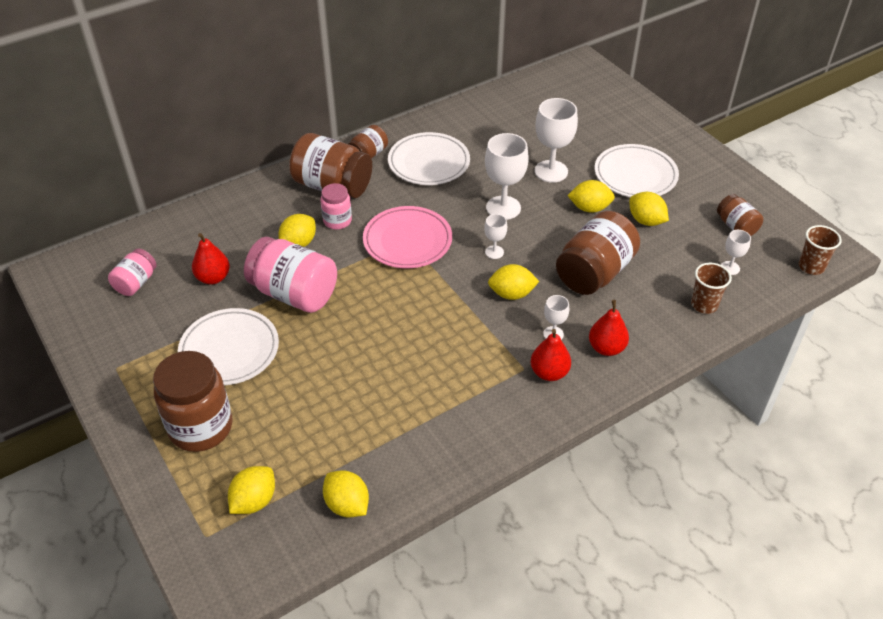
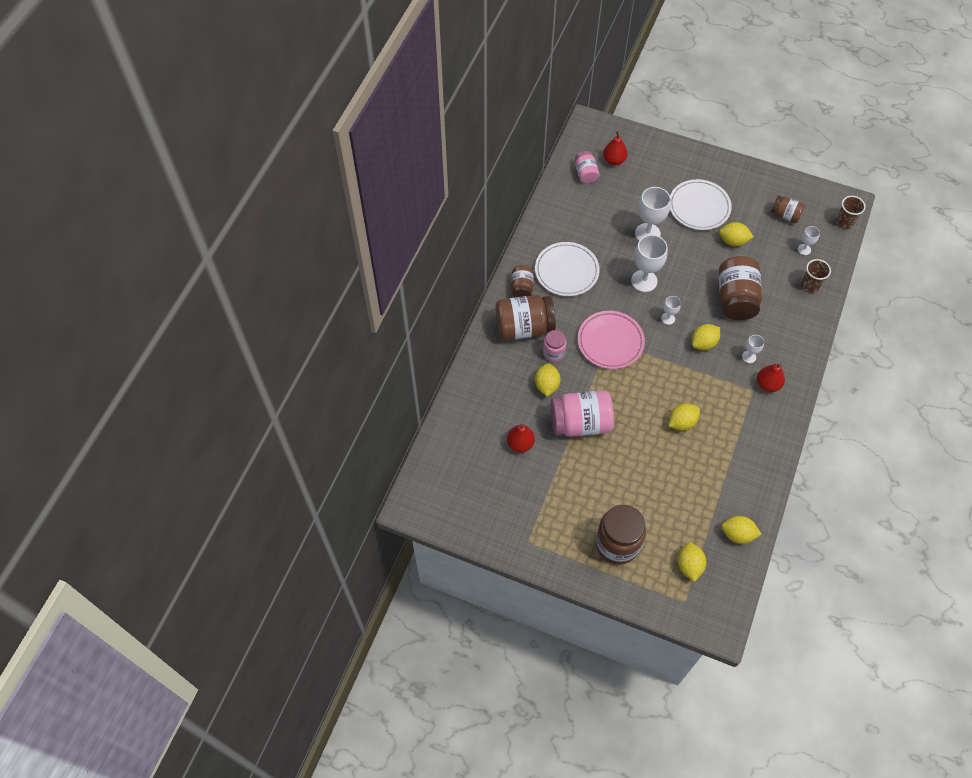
camera: 35 degrees left, 15 degrees up
pink jar [108,249,156,296] -> pink jar moved to [575,151,599,184]
white plate [178,308,279,385] -> none
yellow lemon [567,180,615,213] -> yellow lemon moved to [669,403,700,431]
red pear [589,300,629,356] -> red pear moved to [603,131,628,165]

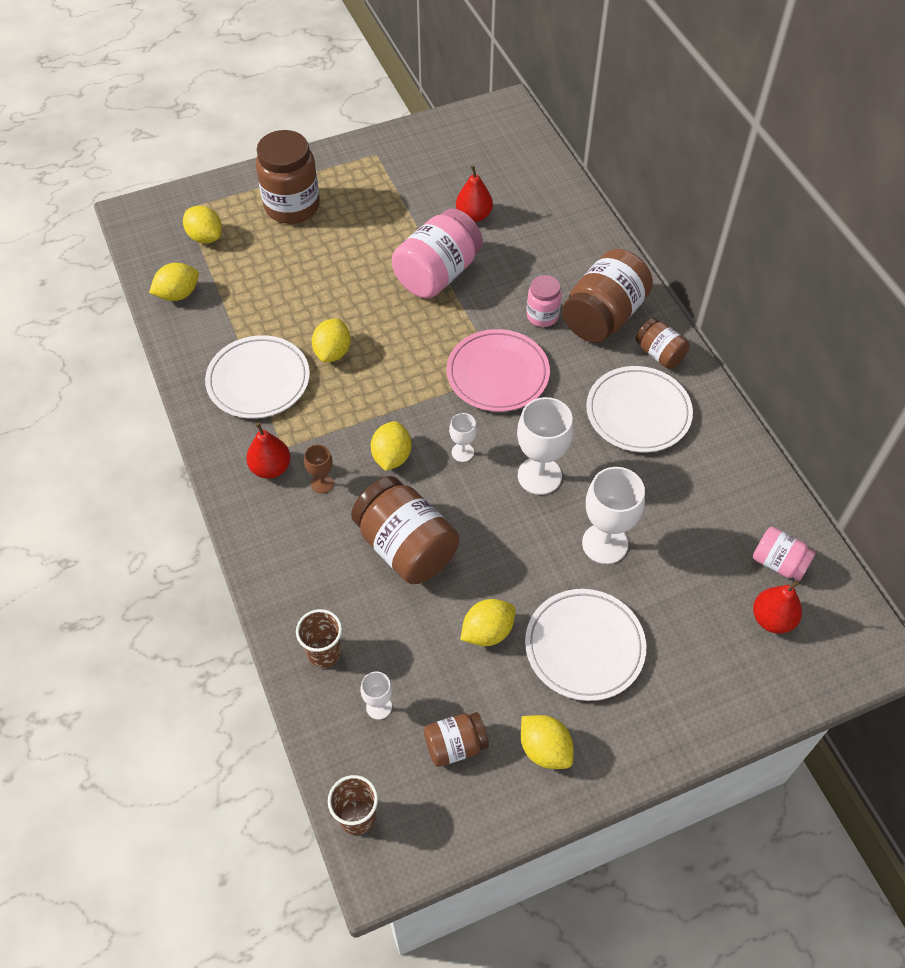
camera: 135 degrees right, 5 degrees down
yellow lemon [535,363,561,397] -> yellow lemon moved to [521,715,574,769]
white goblet [742,335,764,363] -> brown goblet [304,444,334,493]
none -> white plate [205,335,310,419]

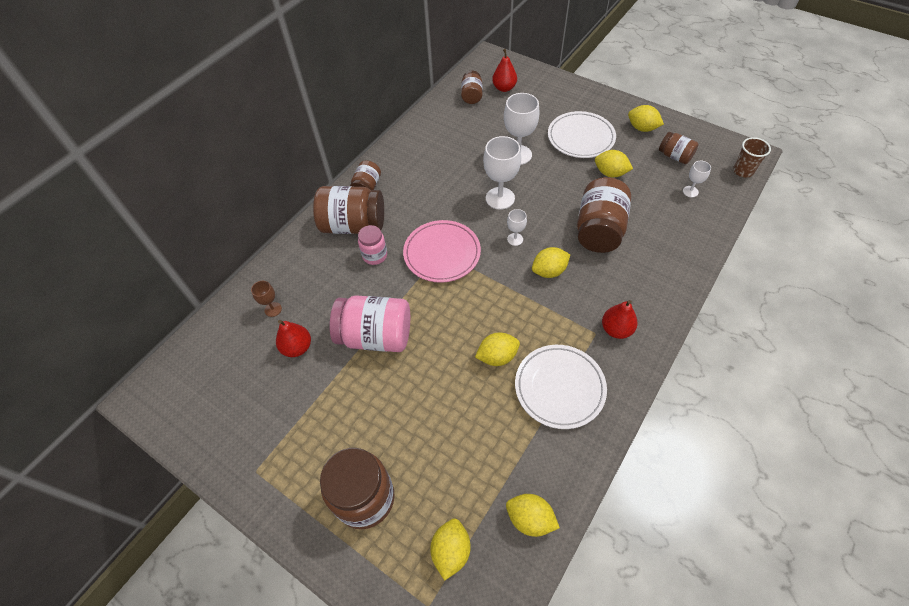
camera: 120 degrees left, 0 degrees up
brown cup [296,609,342,668] -> none
brown goblet [304,444,334,493] -> brown goblet moved to [251,281,282,317]
yellow lemon [521,715,574,769] -> yellow lemon turned 75 degrees counterclockwise [628,105,664,132]
white plate [586,366,693,452] -> none
pink jar [753,527,816,582] -> brown jar [461,71,483,104]

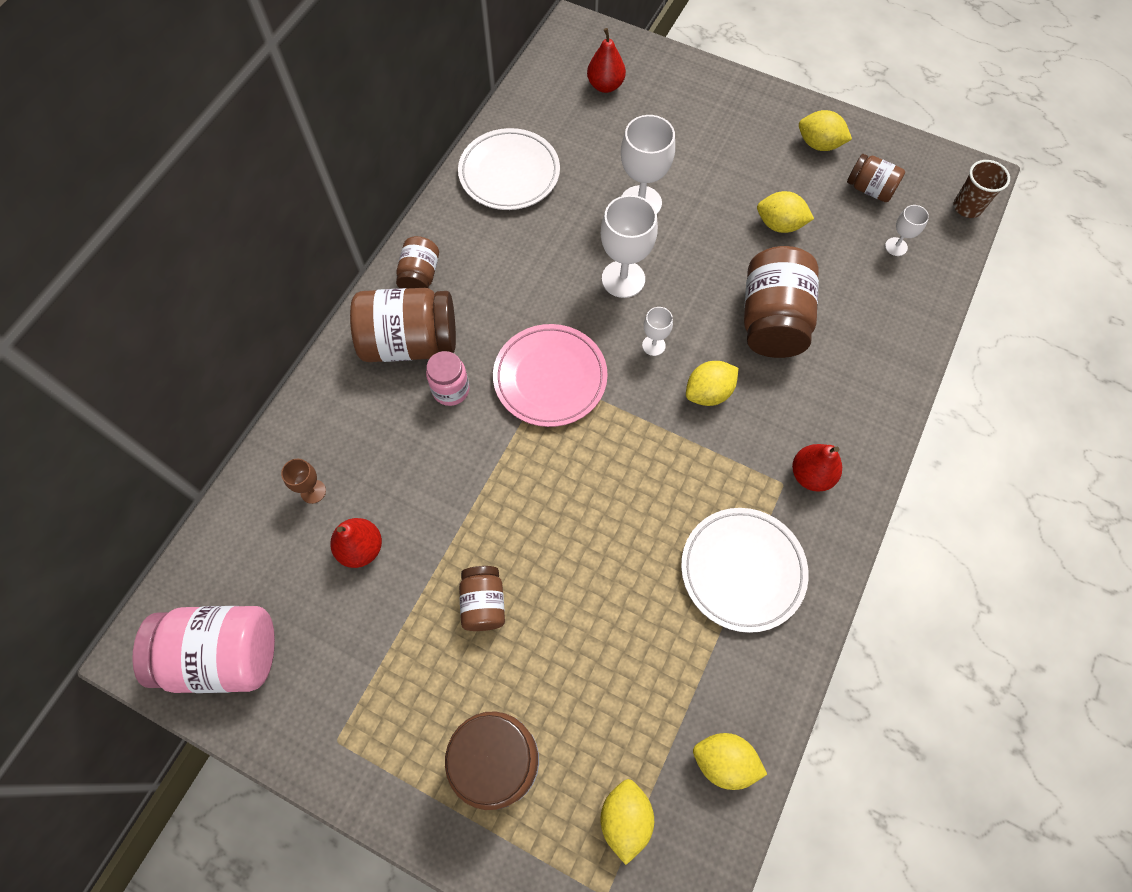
camera: 10 degrees left, 10 degrees up
pink jar [330,295,410,352] -> pink jar moved to [132,606,275,693]
brown jar [461,71,483,104] -> brown jar moved to [459,566,505,631]
yellow lemon [475,333,520,366] -> none
white plate [548,111,616,158] -> white plate moved to [458,128,560,210]

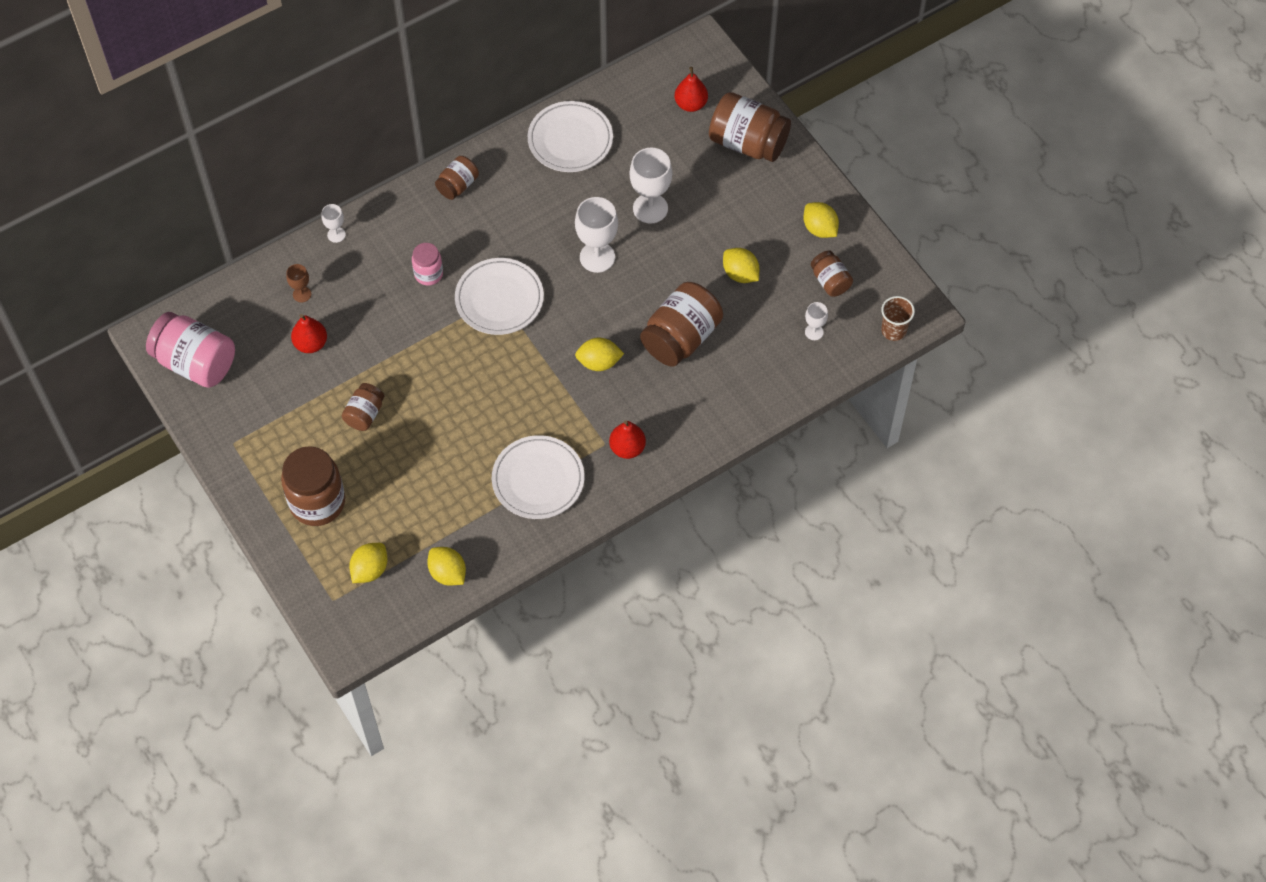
camera: 30 degrees right, 5 degrees down
brown jar [350,288,456,362] -> brown jar moved to [709,92,791,162]
pink plate [493,324,608,427] -> white plate [455,258,544,335]
white goblet [642,307,673,356] -> white goblet moved to [321,204,346,243]

